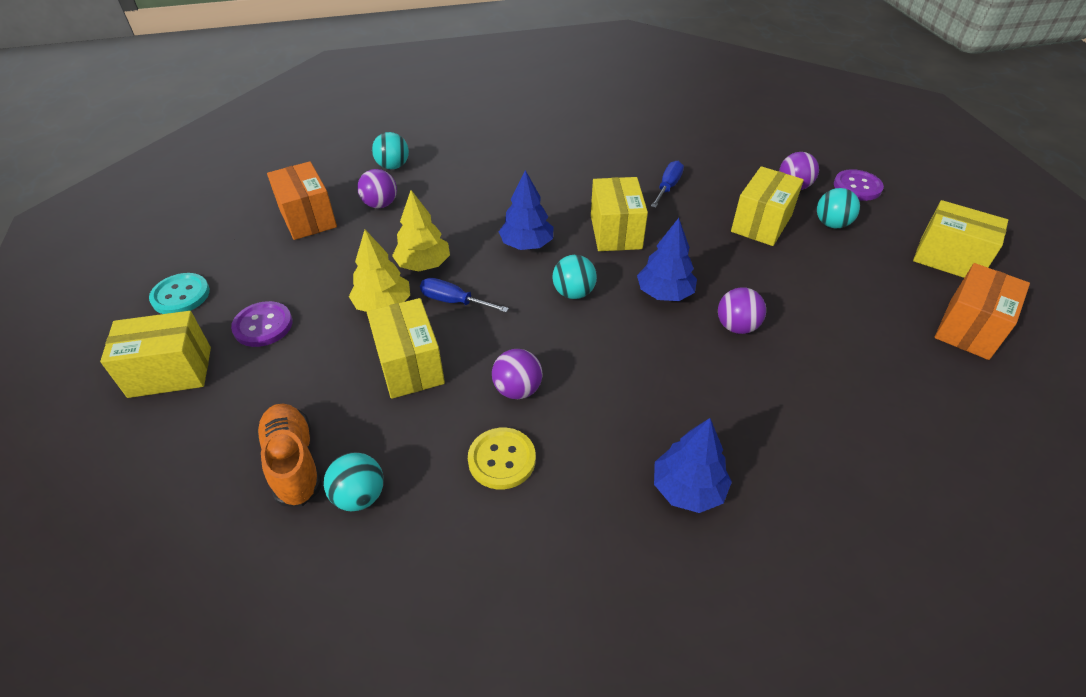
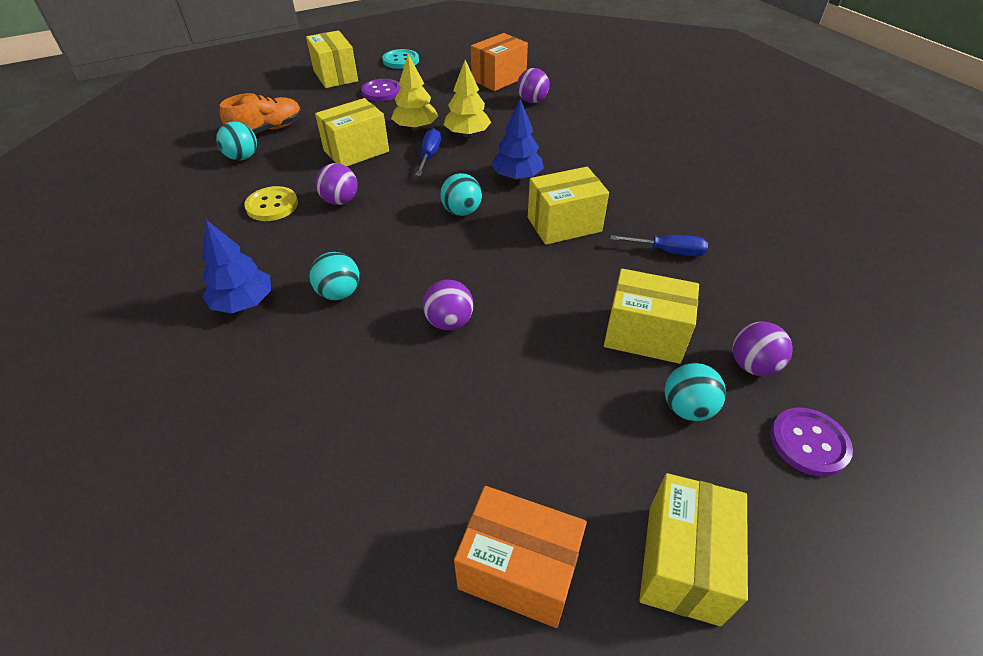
camera: 75 degrees right, 0 degrees up
turquoise ball [372,132,409,169] -> turquoise ball moved to [309,252,359,300]
blue tree [637,218,697,301] -> none

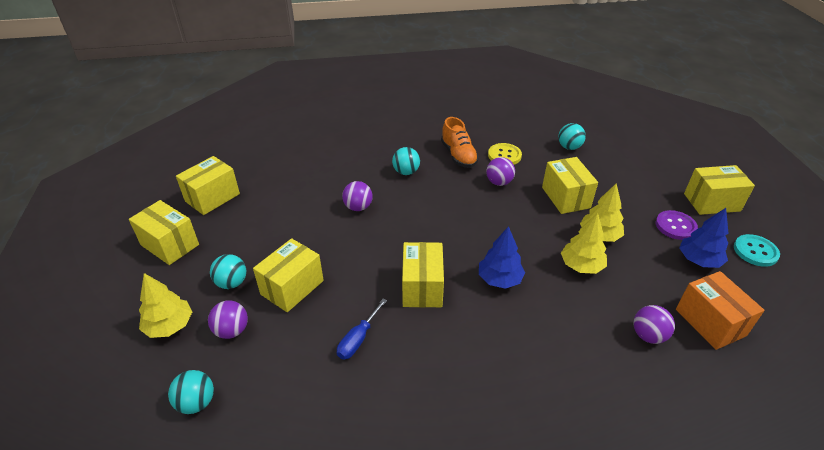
camera: 110 degrees right, 5 degrees down
blue tree [202,220,271,313] -> blue tree moved to [679,208,728,268]
orange shoe [220,93,302,134] -> orange shoe moved to [441,117,479,168]
blue screwdriver [416,128,441,176] -> none
turquoise ball [441,173,482,216] -> turquoise ball moved to [168,370,214,414]
orange box [454,486,587,628] -> yellow box [176,156,240,215]
purple button [770,408,853,477] -> yellow tree [139,273,192,338]

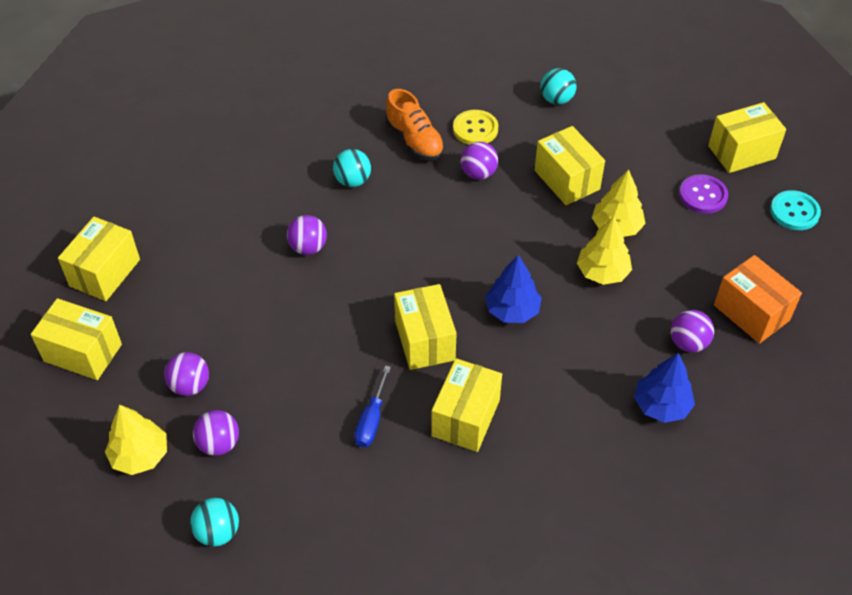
camera: 15 degrees left, 10 degrees up
turquoise ball [210,254,246,289] -> purple ball [164,352,209,396]
yellow box [253,238,324,312] -> yellow box moved to [431,358,502,452]
blue tree [679,208,728,268] -> blue tree moved to [634,353,695,423]

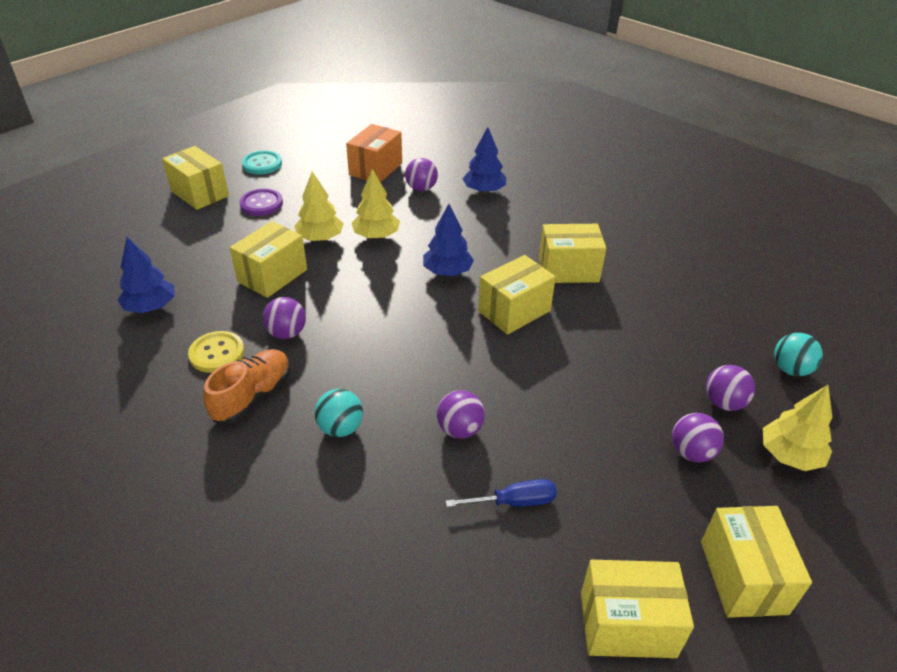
camera: 115 degrees left, 10 degrees down
blue screwdriver [354,366,391,447] -> blue screwdriver moved to [445,479,557,507]
turquoise ball [541,68,576,105] -> blue tree [118,237,175,313]

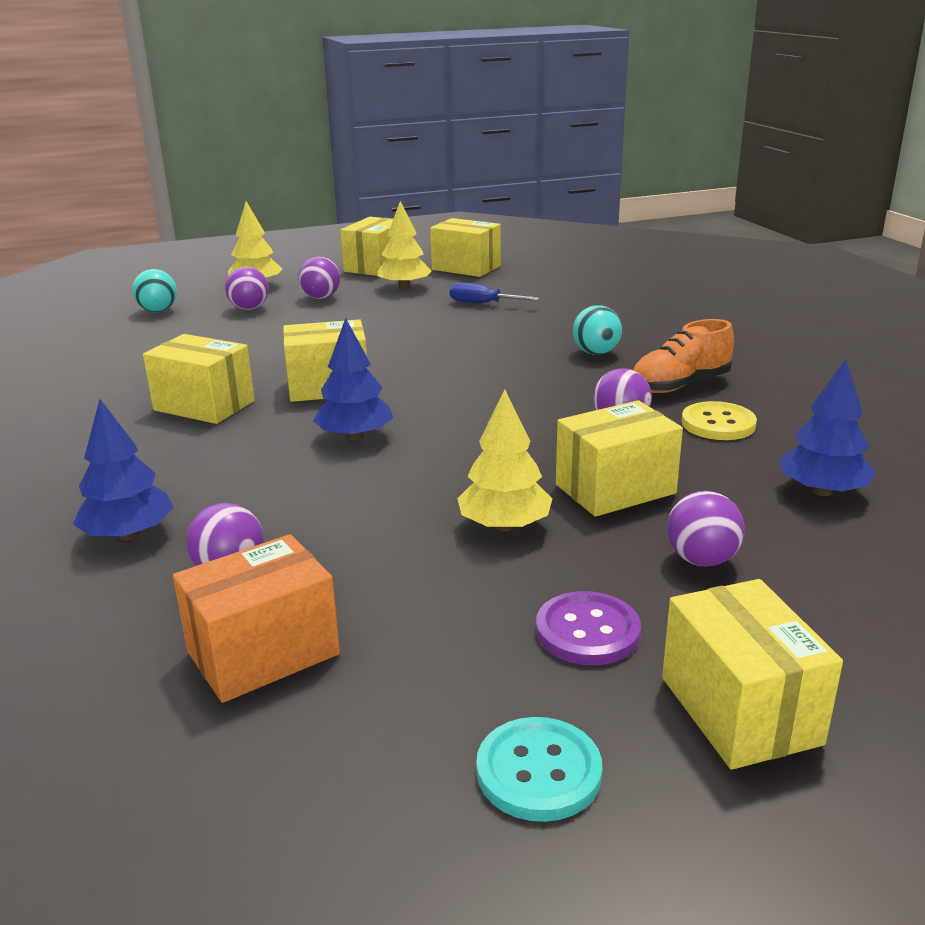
camera: 150 degrees left, 15 degrees down
yellow tree [352,169,400,239] -> yellow tree moved to [377,201,431,290]
purple ball [437,390,485,439] -> purple ball moved to [667,491,745,567]

